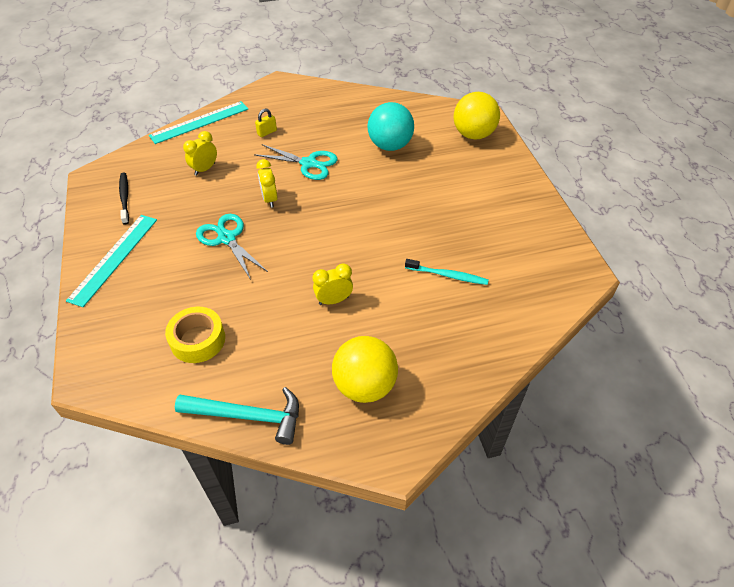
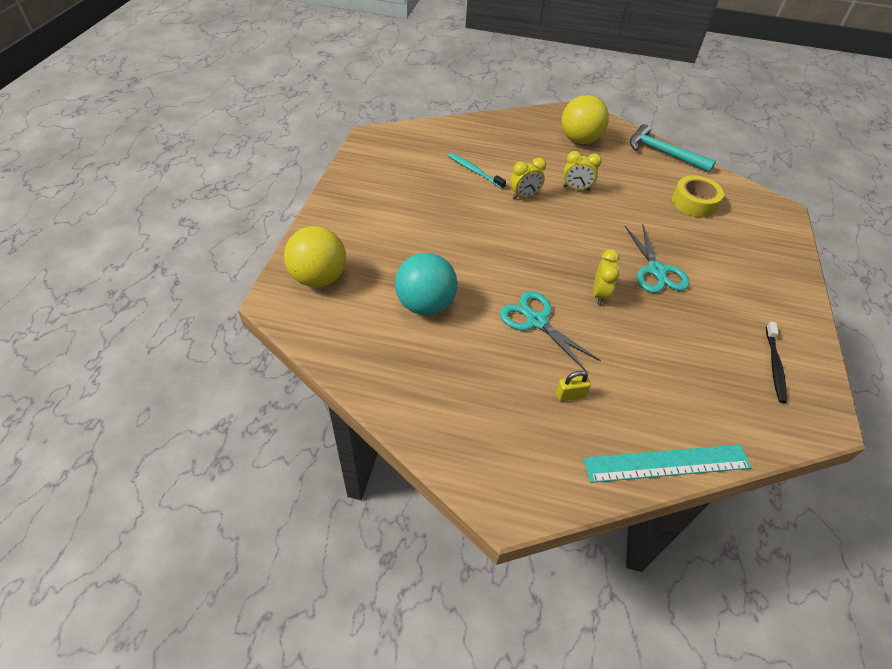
camera: 155 degrees left, 0 degrees up
turquoise ruler [66,215,157,307] -> none
yellow clock [183,131,217,176] -> yellow clock moved to [510,158,546,199]

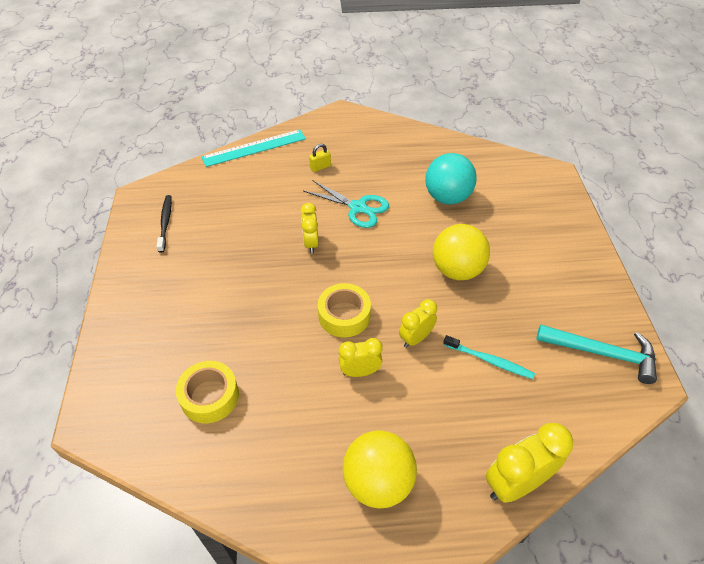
camera: 165 degrees right, 0 degrees up
yellow ball [284,226,346,287] -> yellow ball moved to [433,224,490,280]
turquoise scissors [625,224,690,293] -> none
turquoise hammer [630,124,716,173] -> turquoise hammer moved to [536,325,657,384]
none -> yellow tape [318,283,371,338]
none -> yellow clock [486,423,573,503]

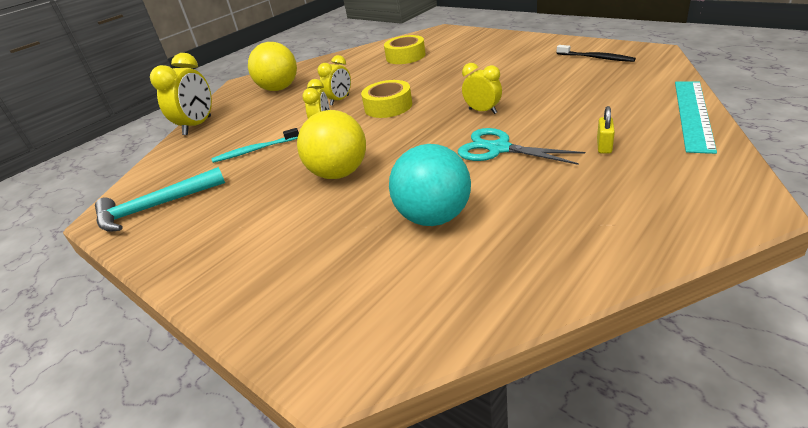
camera: 140 degrees right, 15 degrees down
turquoise scissors [303,180,389,228] -> turquoise scissors turned 45 degrees clockwise [458,128,585,165]

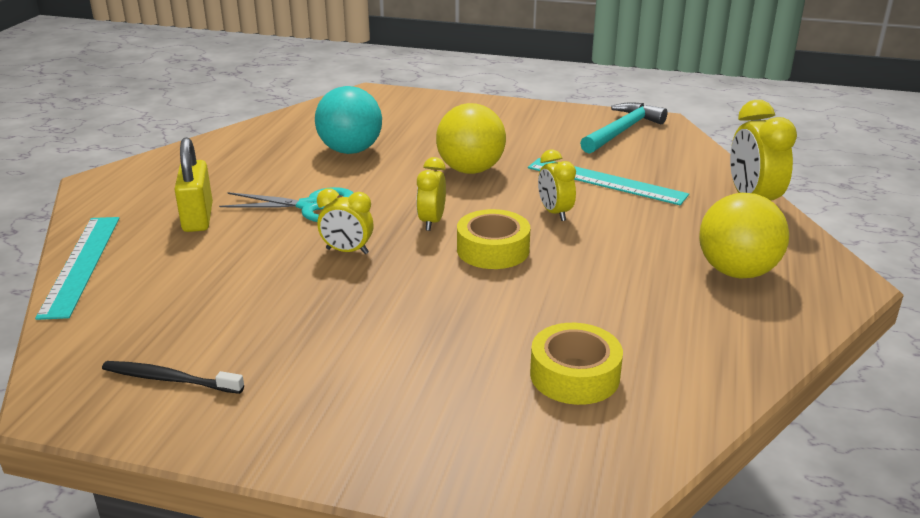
camera: 150 degrees right, 5 degrees down
turquoise toothbrush [211,128,299,163] -> turquoise ruler [528,158,689,205]
yellow clock [318,55,351,106] -> yellow clock moved to [416,157,446,231]
yellow padlock [597,106,615,153] -> yellow padlock [174,137,213,232], size x1.85

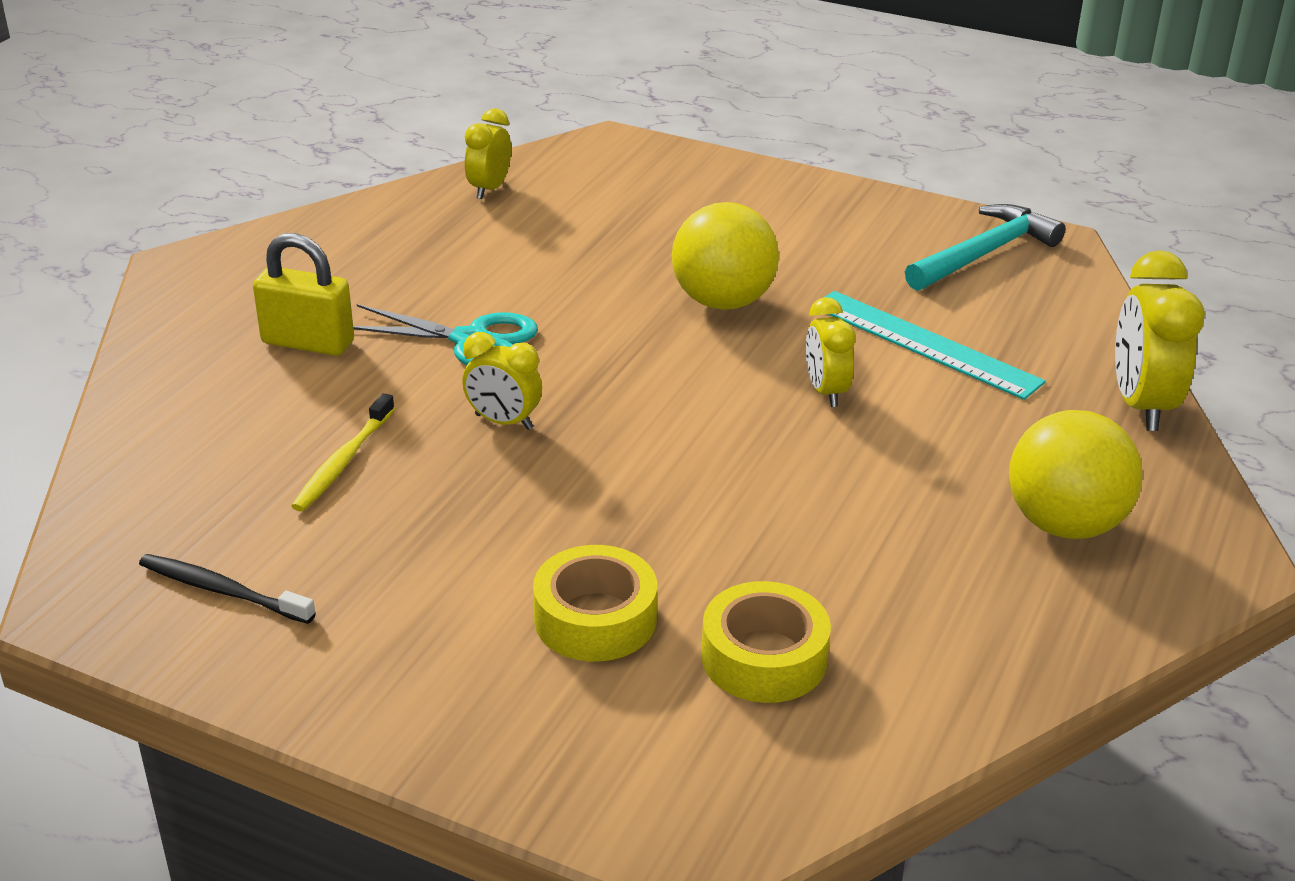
camera: 10 degrees right, 5 degrees up
turquoise ruler [35,217,120,320] -> none
yellow padlock [174,137,213,232] -> yellow padlock turned 75 degrees counterclockwise [253,233,354,356]
turquoise ball [315,86,382,154] -> none
yellow clock [416,157,446,231] -> yellow clock moved to [465,108,511,199]
yellow tape [457,209,530,269] -> yellow tape moved to [533,545,657,661]
none -> yellow toothbrush [292,393,395,512]

